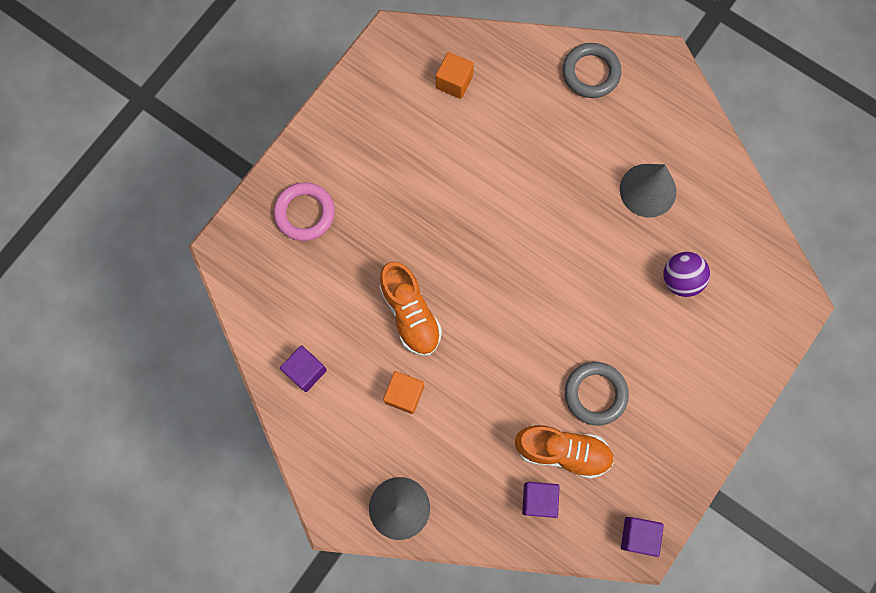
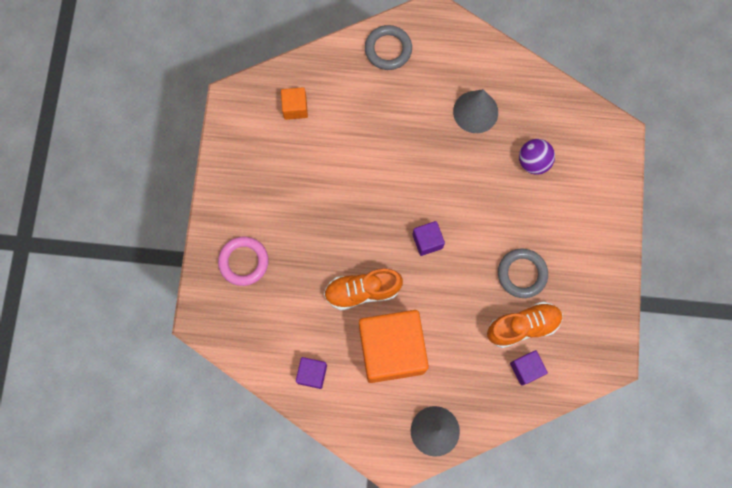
camera: 30 degrees left, 0 degrees up
orange shoe [379,261,442,356] -> orange shoe turned 135 degrees clockwise [324,269,403,310]
orange cube [383,371,424,414] -> orange cube [359,310,429,383], size x2.30
purple cube [621,517,664,557] -> purple cube moved to [412,221,445,256]

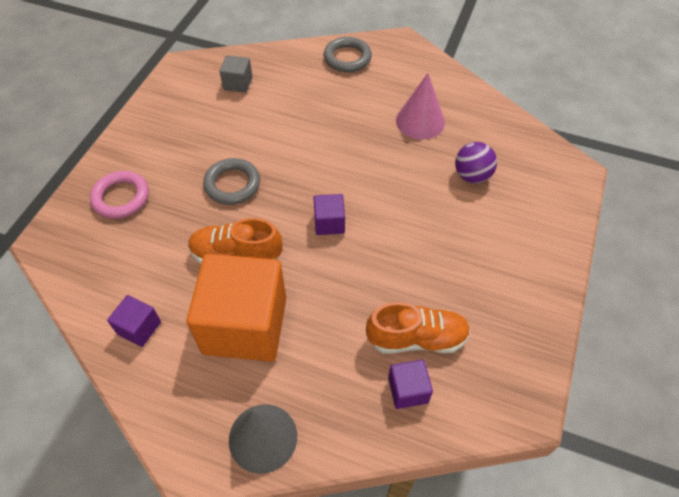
camera: 15 degrees right, 20 degrees down
orange cube [281,87,308,120] -> grey cube [220,55,253,93]
grey cone [453,89,498,133] -> pink cone [396,73,445,140]
grey ring [498,249,548,298] -> grey ring moved to [203,158,260,205]

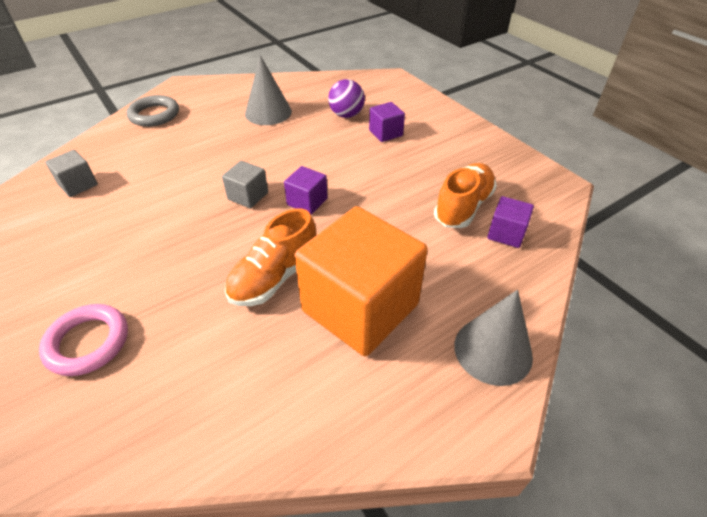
camera: 55 degrees left, 10 degrees down
purple cube [107,295,161,347] -> purple cube moved to [369,102,405,142]
grey ring [203,158,260,205] -> none
pink cone [396,73,445,140] -> grey cone [245,55,292,125]
none -> grey cube [222,161,268,208]

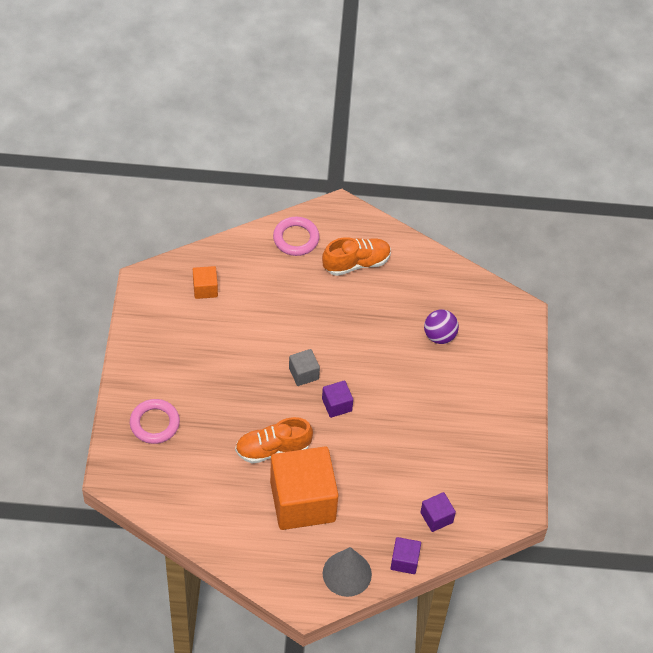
camera: 35 degrees right, 10 degrees up
grey cube [45,150,98,197] -> orange cube [193,266,218,299]
grey ring [127,95,179,127] -> pink ring [273,217,320,256]
grey cone [245,55,292,125] -> none
purple cube [369,102,405,142] -> purple cube moved to [391,537,421,574]
orange shoe [434,163,497,228] -> orange shoe moved to [322,237,391,276]

